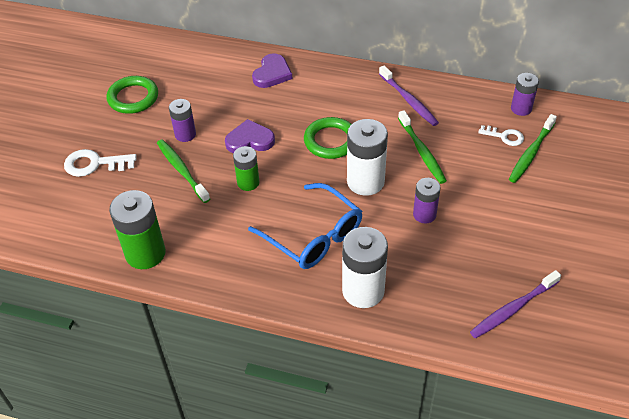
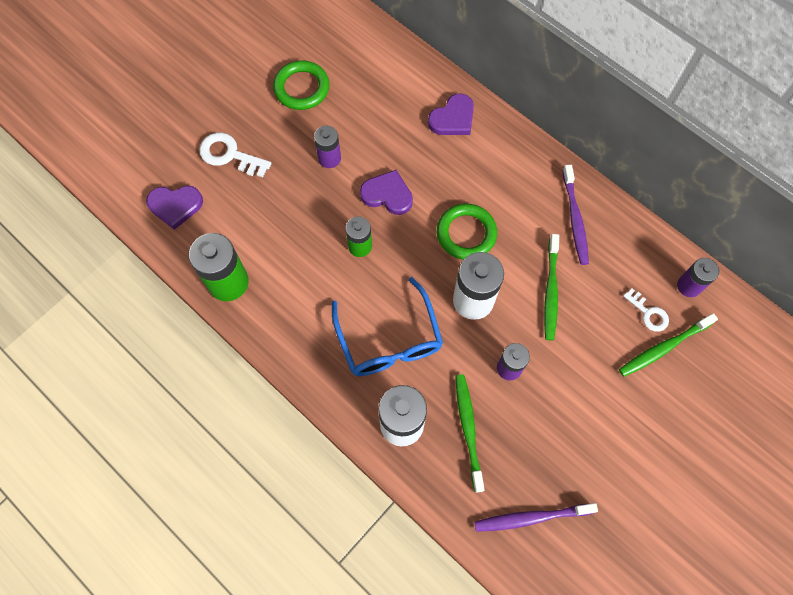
camera: 25 degrees right, 20 degrees up
green toothbrush [157,139,210,203] -> green toothbrush moved to [455,375,485,493]
none -> purple heart [146,186,203,230]

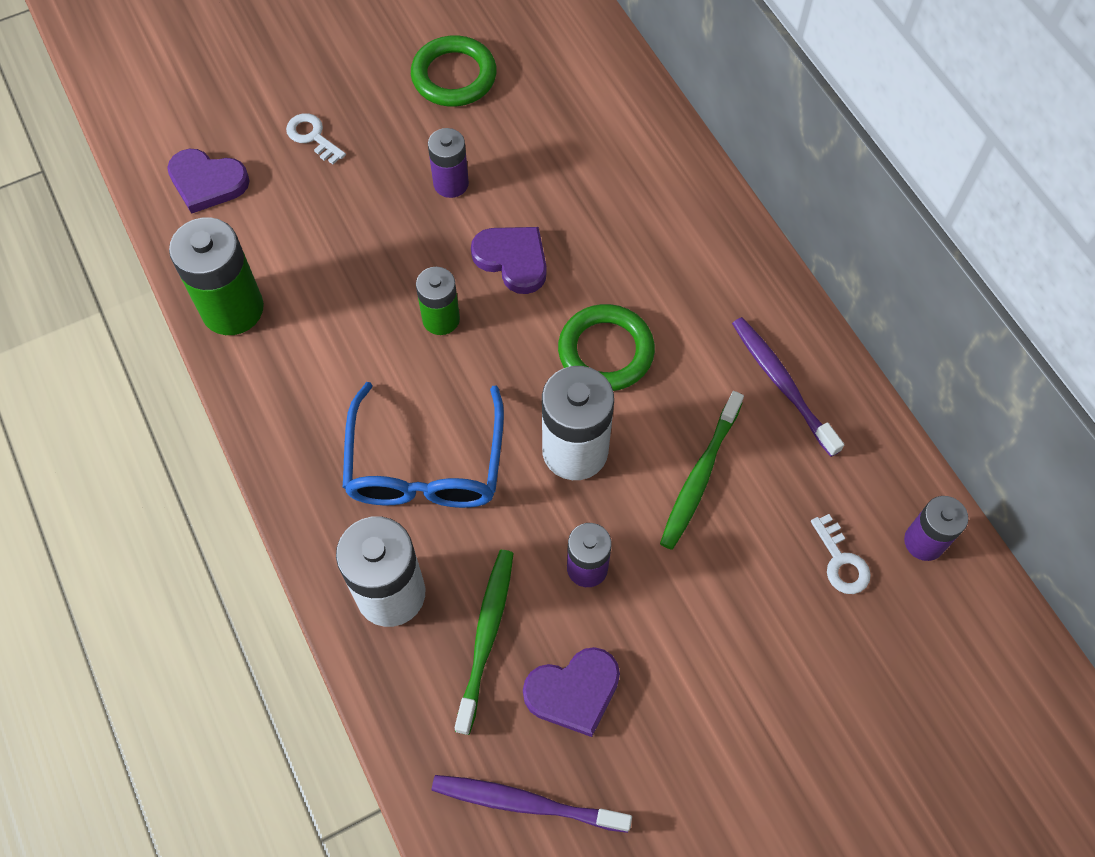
camera: 20 degrees right, 5 degrees down
white key [199,133,271,177] -> white key [286,113,346,164], size x0.64
purple heart [428,93,474,135] -> purple heart moved to [523,647,620,737]
purple toothbrush [562,165,589,265] -> purple toothbrush turned 135 degrees clockwise [732,317,844,457]
green toothbrush [619,313,718,377] -> none

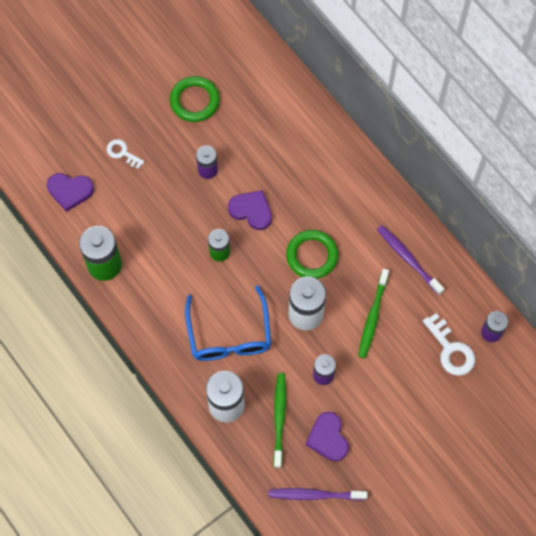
camera: 10 degrees left, 5 degrees up
purple heart [523,647,620,737] -> purple heart turned 105 degrees clockwise [305,412,349,462]
white key [811,514,871,594] -> white key [423,313,475,376], size x1.57

